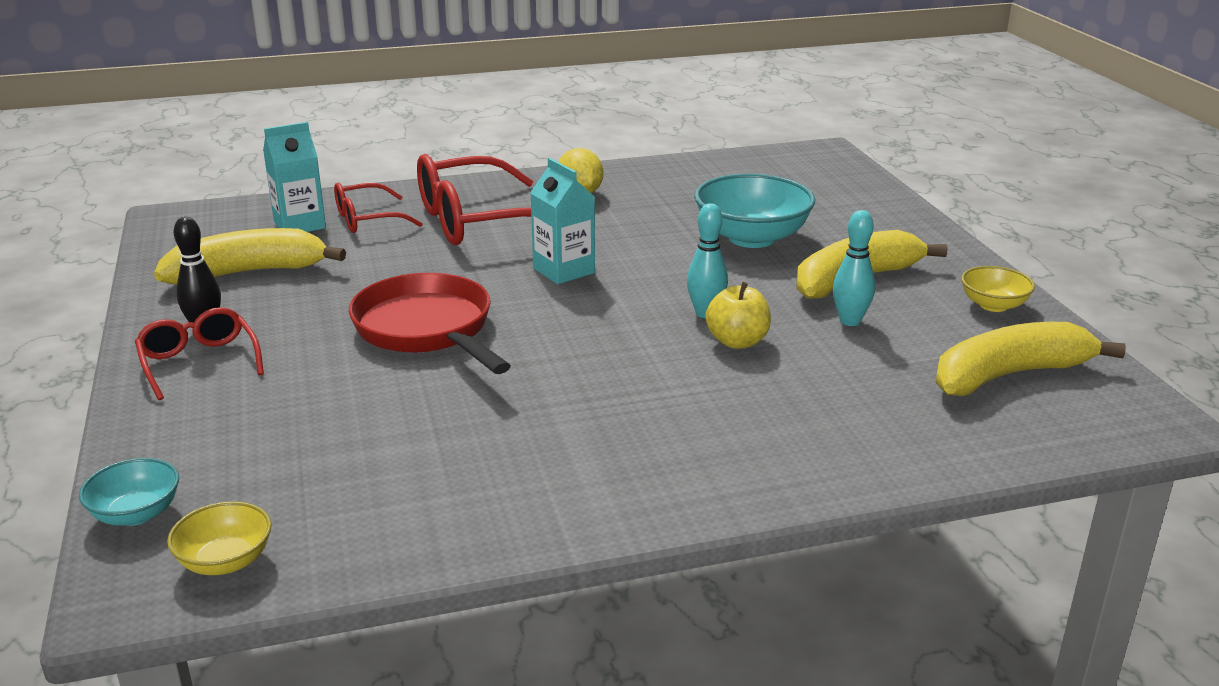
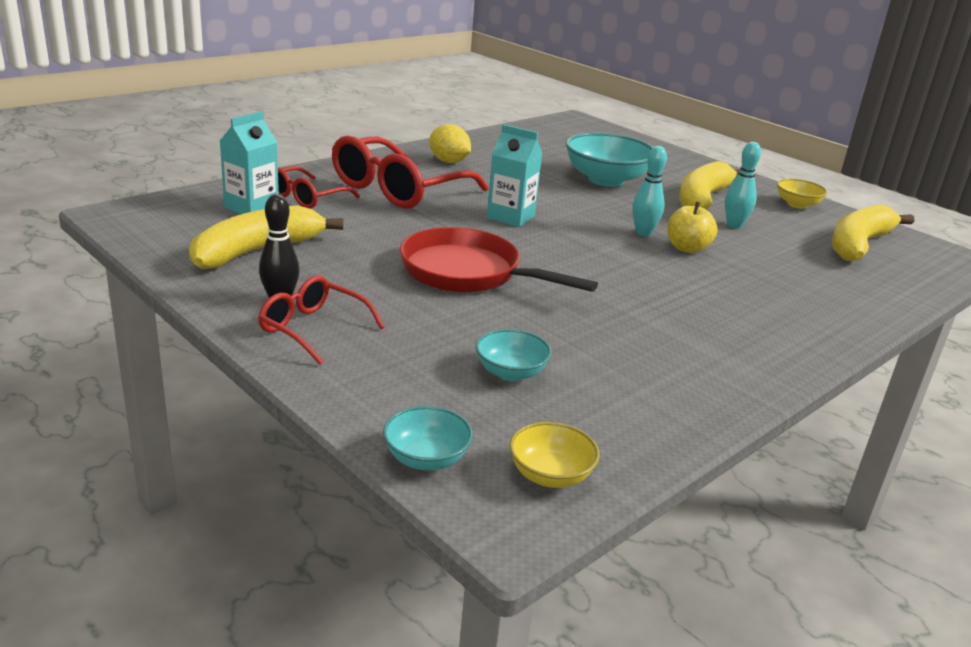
camera: 30 degrees left, 0 degrees up
none -> turquoise bowl [476,329,552,381]

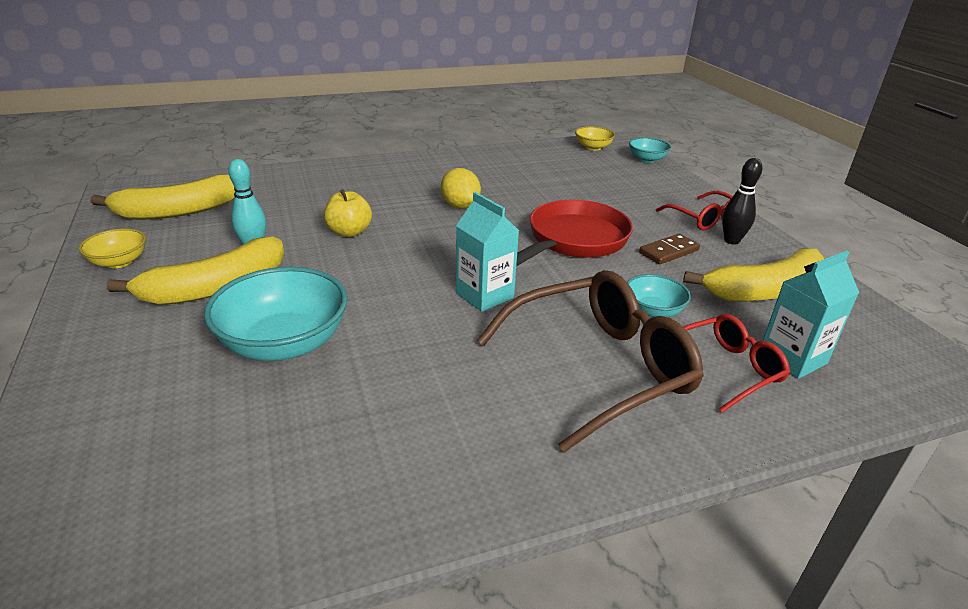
camera: 155 degrees left, 5 degrees up
red glasses [332,136,489,209] -> brown glasses [477,270,704,452]
red pan [400,227,598,292] -> red pan turned 105 degrees counterclockwise [516,200,633,266]
yellow lemon [429,124,471,163] -> yellow lemon moved to [441,168,481,209]
turquoise bowl [476,329,552,381] -> turquoise bowl moved to [627,274,691,318]
turquoise bowling pin [632,146,667,236] -> none
none -> brown domino [639,234,700,264]

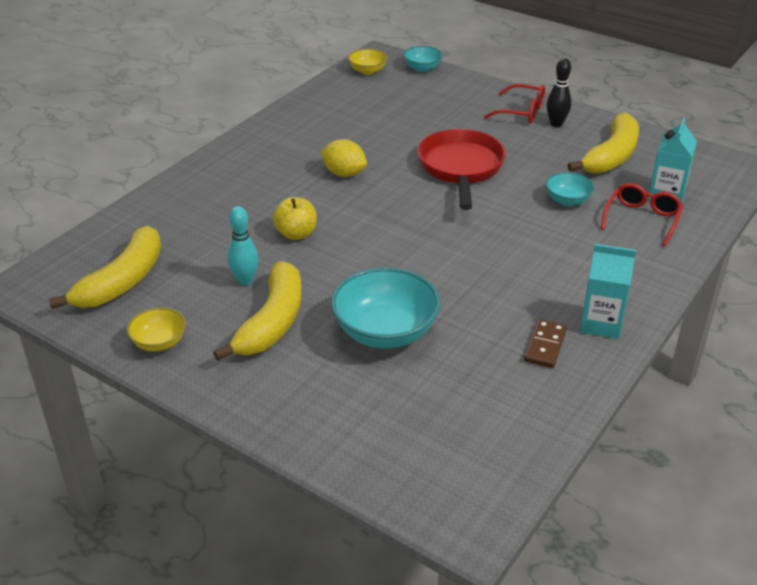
camera: 35 degrees left, 5 degrees up
turquoise carton [456,192,519,312] -> turquoise carton moved to [580,244,636,339]
brown glasses [477,270,704,452] -> none
brown domino [639,234,700,264] -> brown domino moved to [524,319,567,368]

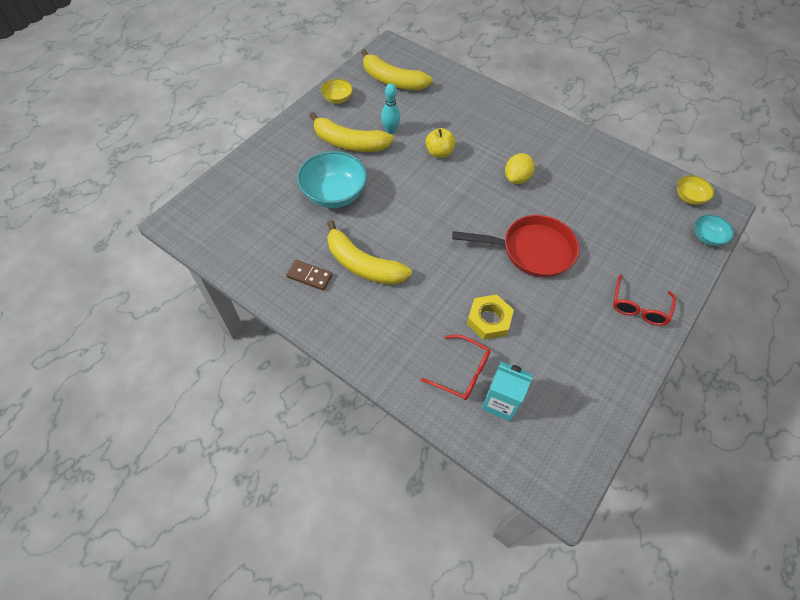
camera: 90 degrees right, 20 degrees up
turquoise bowl [546,172,594,206] -> yellow nut [467,295,514,340]
black bowling pin [547,58,572,127] -> none
yellow banana [567,112,639,173] -> yellow banana moved to [327,220,412,285]
turquoise carton [580,244,636,339] -> none

